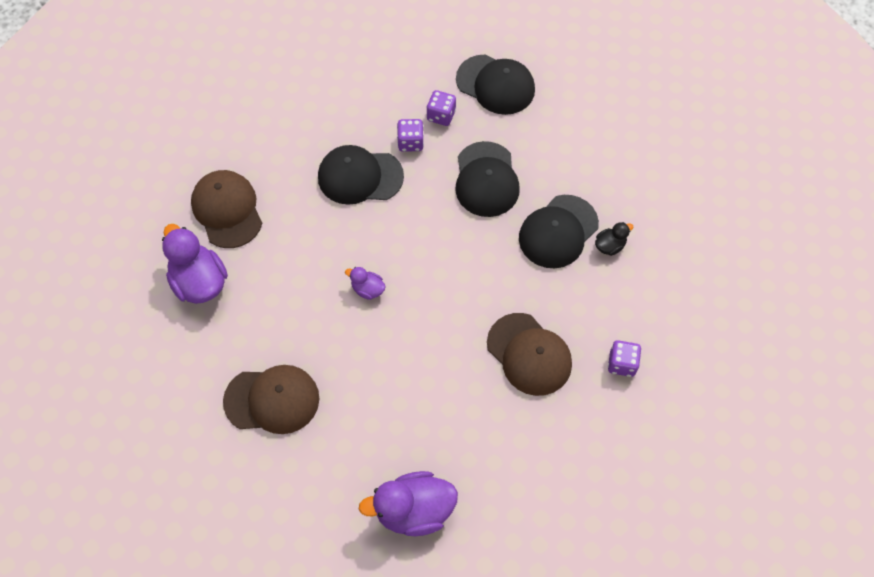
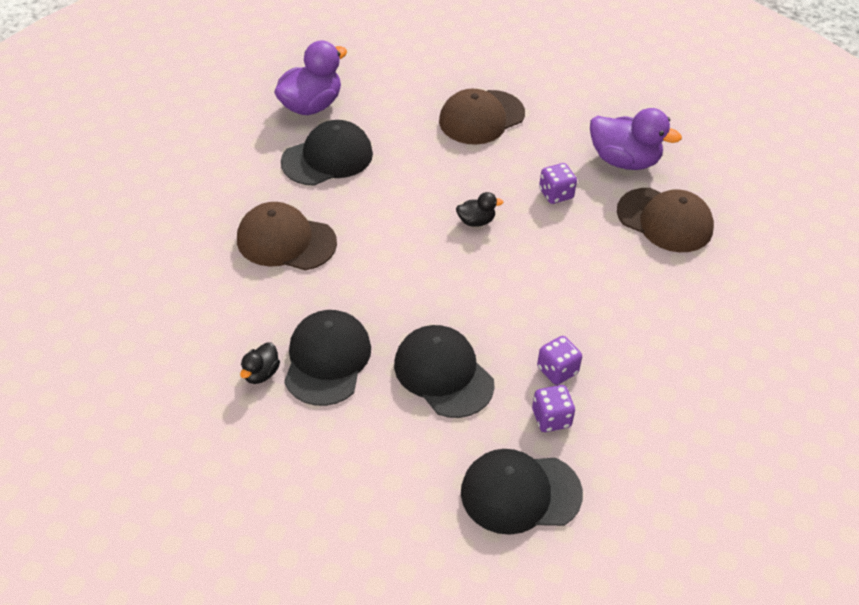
camera: 145 degrees right, 15 degrees down
black cap [318,145,404,205] -> black cap moved to [281,120,373,186]
purple duck [345,267,386,300] -> black duck [456,192,504,227]
purple dice [608,340,641,377] -> purple dice moved to [539,163,577,204]

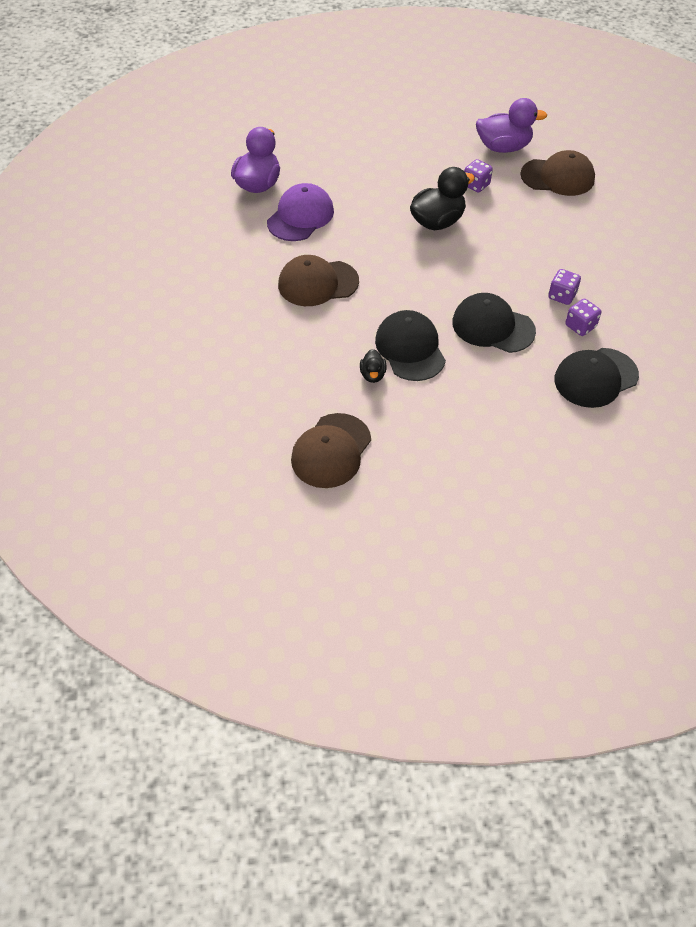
camera: 25 degrees left, 5 degrees up
black cap [281,120,373,186] -> purple cap [267,183,334,241]
brown cap [439,89,525,145] -> brown cap moved to [291,413,371,488]
black duck [456,192,504,227] -> black duck [410,167,475,230], size x2.02

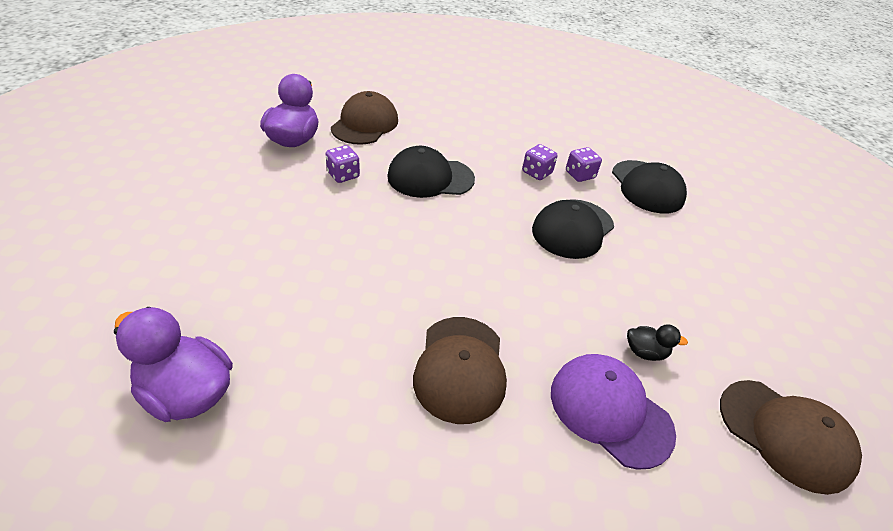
camera: 80 degrees left, 10 degrees down
purple cap [267,183,334,241] -> purple cap moved to [551,354,676,470]
black cap [375,310,446,381] -> black cap moved to [387,146,475,198]
black duck [410,167,475,230] -> none

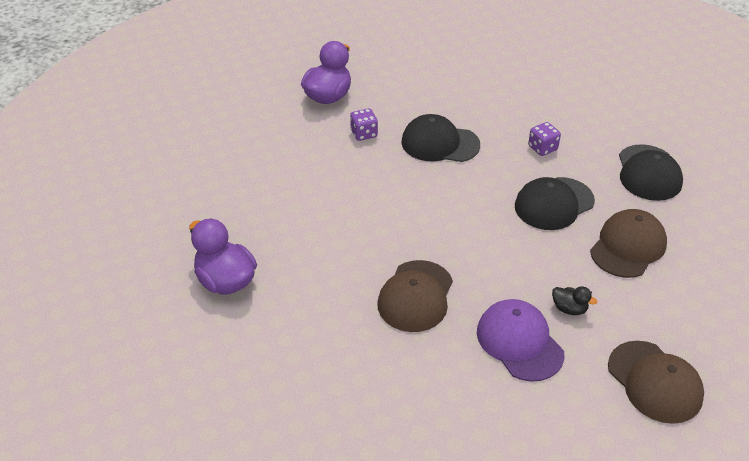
camera: 20 degrees right, 0 degrees up
brown cap [331,91,398,145] -> brown cap moved to [590,209,667,278]
purple dice [566,147,602,182] -> none

